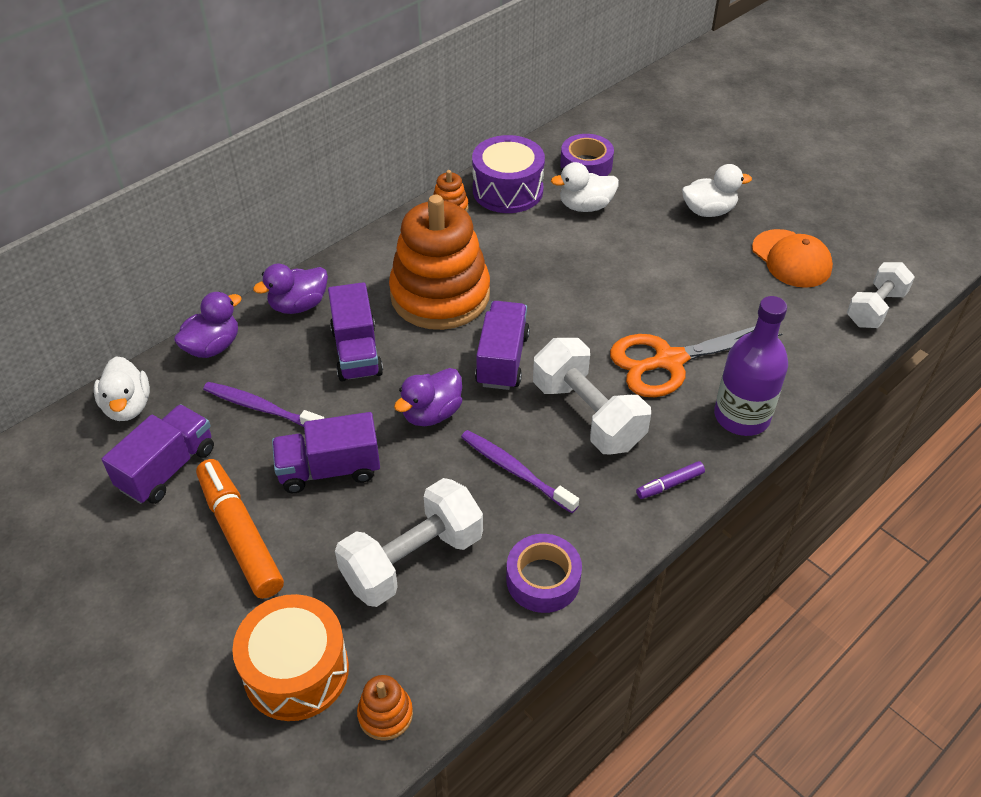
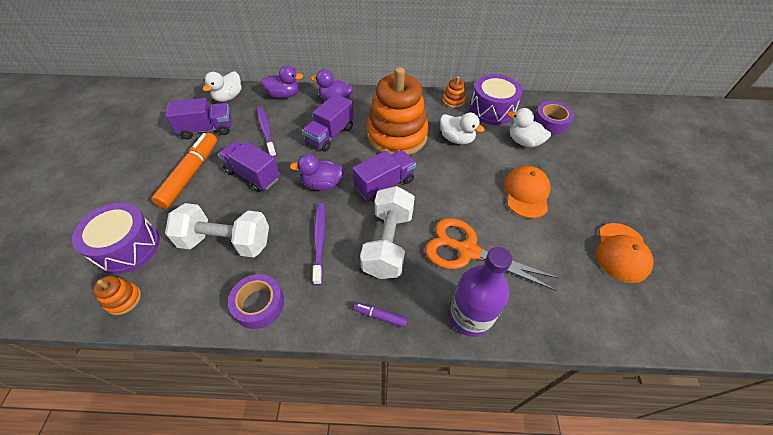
camera: 45 degrees right, 5 degrees up
orange drum [232,594,349,721] -> purple drum [72,203,160,274]
white duck [682,164,752,217] -> white duck moved to [440,113,485,144]
white dumbbell [847,262,915,328] -> none
none -> orange cap [504,166,551,218]

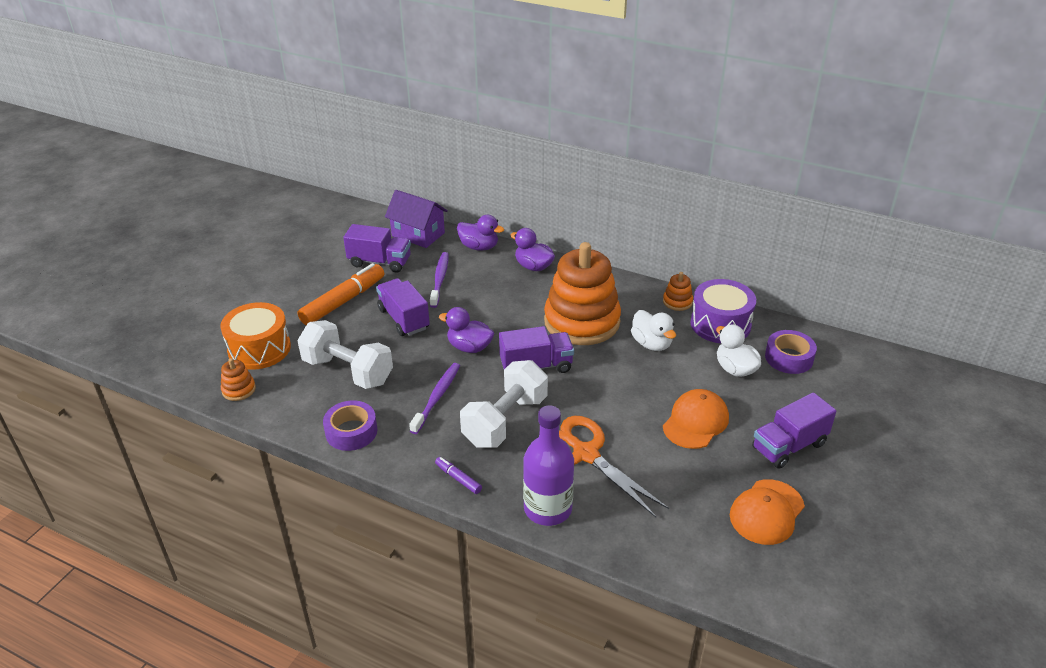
camera: 25 degrees right, 15 degrees down
purple drum [72,203,160,274] -> orange drum [220,302,291,370]
white duck [202,71,242,102] -> purple house [385,190,448,248]
purple truck [302,94,354,152] -> purple truck moved to [752,392,836,469]

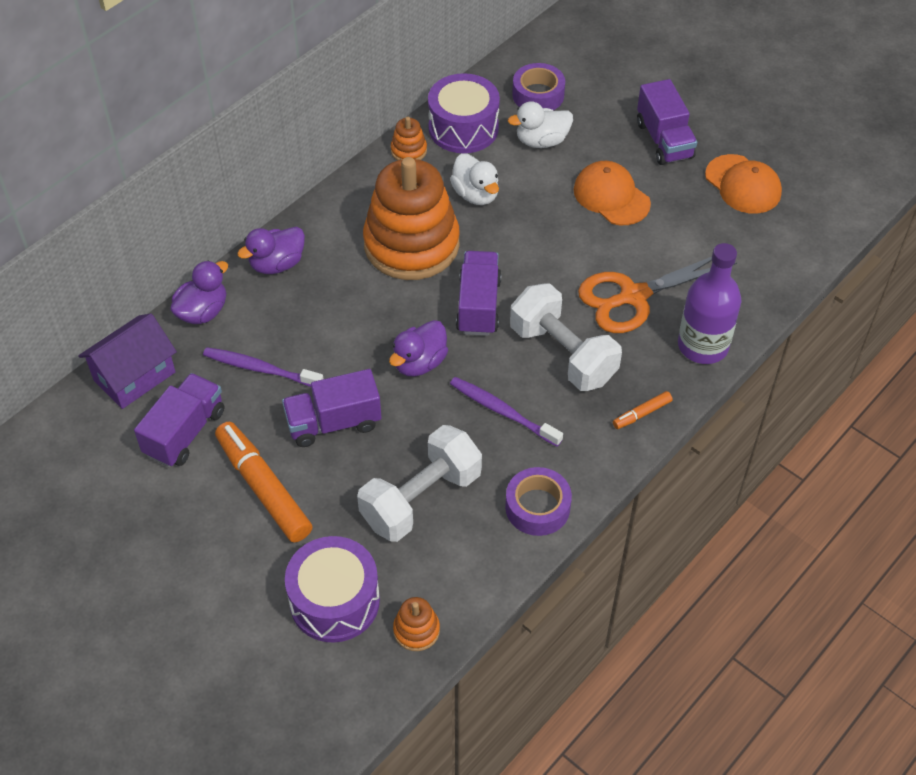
camera: 75 degrees left, 15 degrees up
orange drum [220,302,291,370] -> purple drum [285,536,380,643]
purple marker [435,457,482,494] -> orange marker [613,391,672,429]
white duck [631,310,676,351] -> white duck turned 75 degrees clockwise [450,153,499,205]

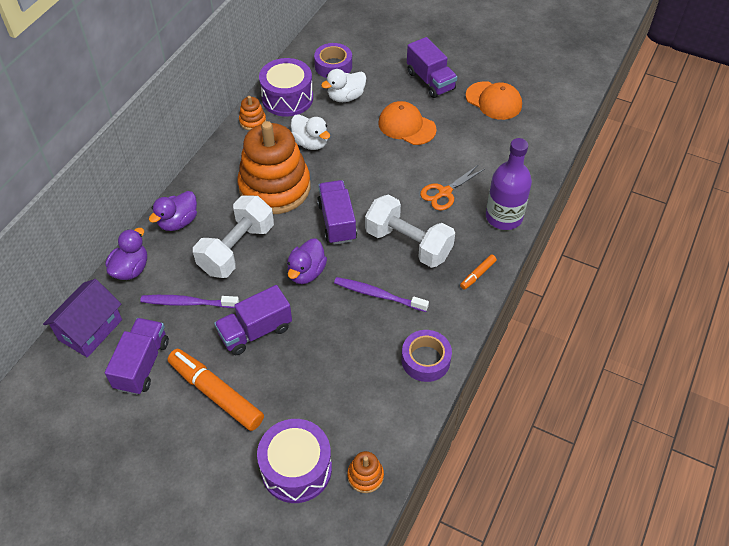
camera: 15 degrees left, 0 degrees up
white dumbbell [357,425,482,542] -> white dumbbell moved to [193,195,274,278]
orange scissors [578,257,737,333] -> orange scissors [420,165,485,211], size x0.62

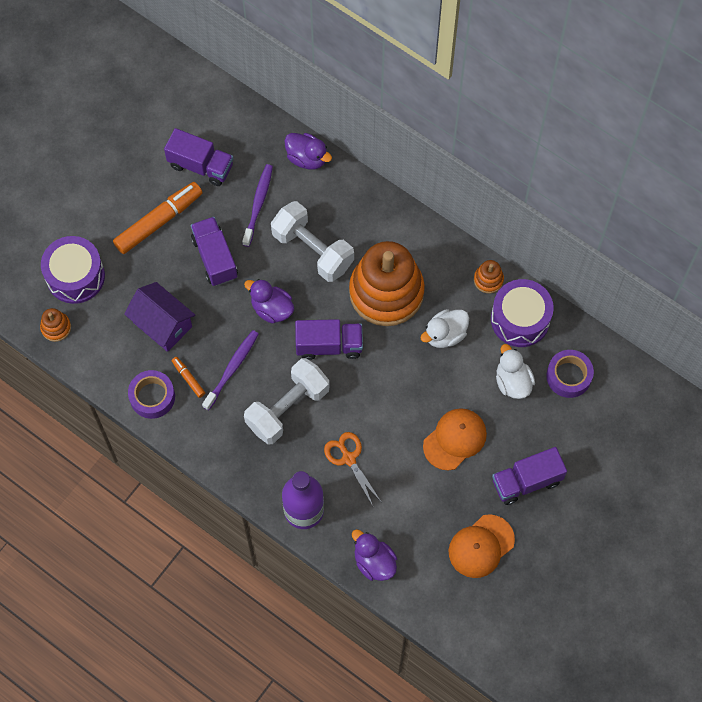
camera: 100 degrees right, 15 degrees up
purple house [43,279,122,357] -> purple house moved to [124,282,195,352]
purple duck [149,191,197,231] -> purple duck moved to [352,529,397,581]
orange marker [460,255,497,290] -> orange marker moved to [172,357,205,398]

